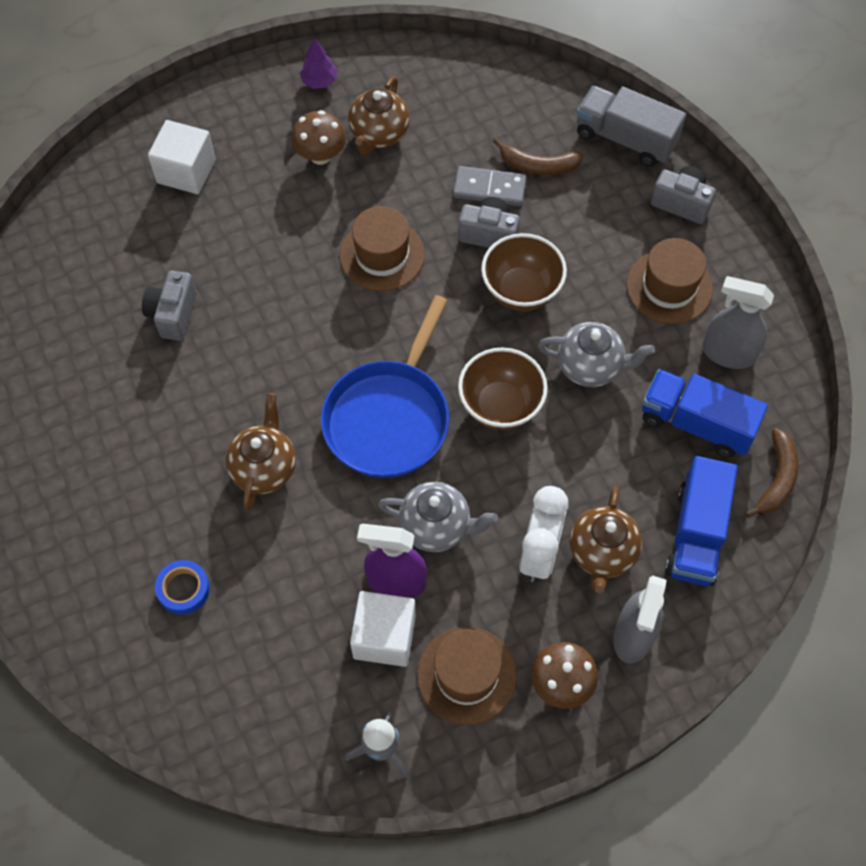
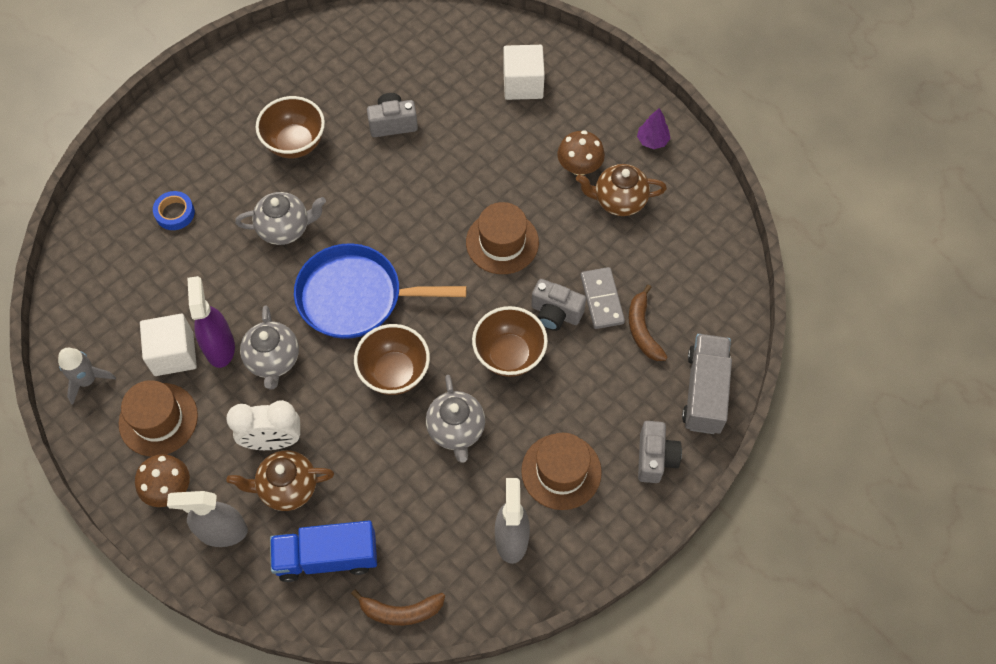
camera: 70 degrees right, 0 degrees up
brown teapot [225,393,296,511] -> grey teapot [235,192,326,245]
grey camera [458,197,520,248] -> grey camera turned 120 degrees clockwise [531,279,586,331]
blue truck [642,369,768,458] -> none
none -> brown bowl [256,96,325,158]

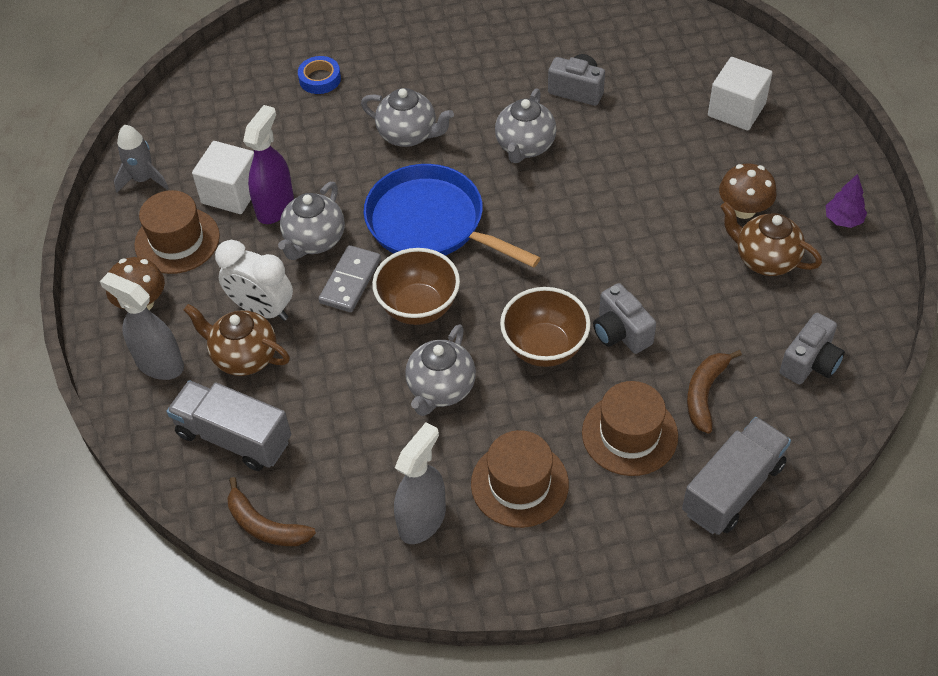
camera: 35 degrees right, 10 degrees down
brown bowl [256,96,325,158] -> none
blue truck [270,521,377,582] -> grey truck [167,380,291,471]
brown hat [466,202,539,274] -> brown hat moved to [582,381,678,476]
grey domino [581,267,625,329] -> grey domino moved to [319,245,381,312]
grey camera [638,421,682,483] -> grey camera moved to [780,313,845,384]
none -> grey teapot [495,88,556,163]

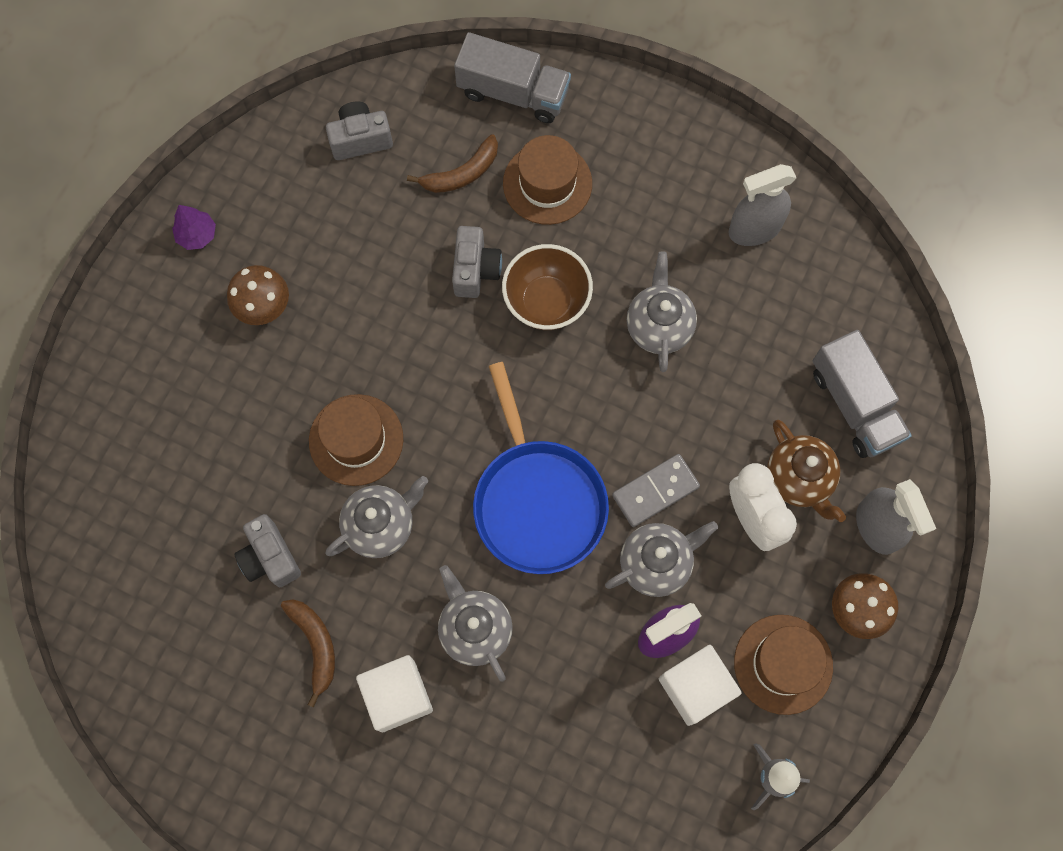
camera: 145 degrees left, 20 degrees up
brown banana [227,477,316,546] -> brown banana moved to [281,599,335,708]
blue tape [298,56,341,94] -> none
brown bowl [372,248,460,325] -> none
grey teapot [405,324,476,416] -> grey teapot turned 60 degrees counterclockwise [627,251,697,372]
brown hat [471,430,569,528] -> brown hat moved to [309,394,403,486]
grey truck [682,417,791,535] -> grey truck turned 150 degrees counterclockwise [454,32,571,123]
white cube [708,57,772,131] -> white cube moved to [356,655,433,732]
brown teapot [720,202,822,276] -> none

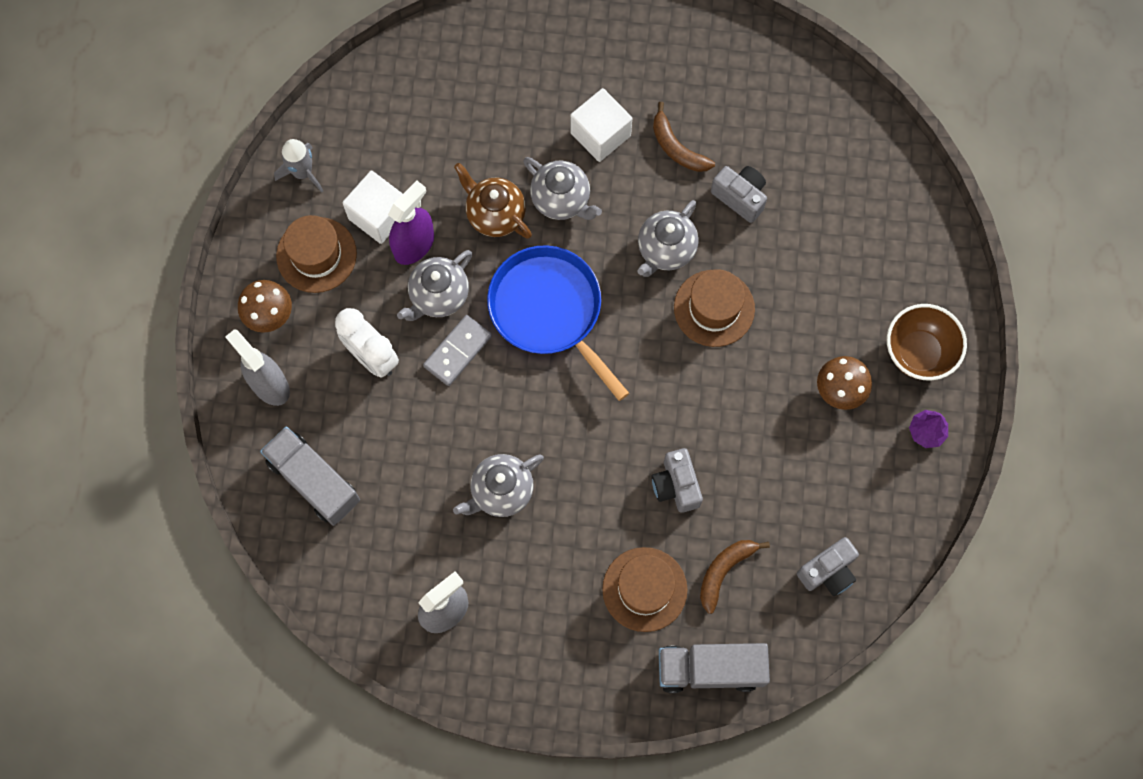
camera: 160 degrees right, 0 degrees up
brown bowl [502,244,593,330] -> brown bowl moved to [887,304,967,381]
grey teapot [627,251,697,372] -> grey teapot turned 75 degrees clockwise [453,454,544,517]
brown teapot [767,420,846,522] -> brown teapot moved to [454,163,532,239]

